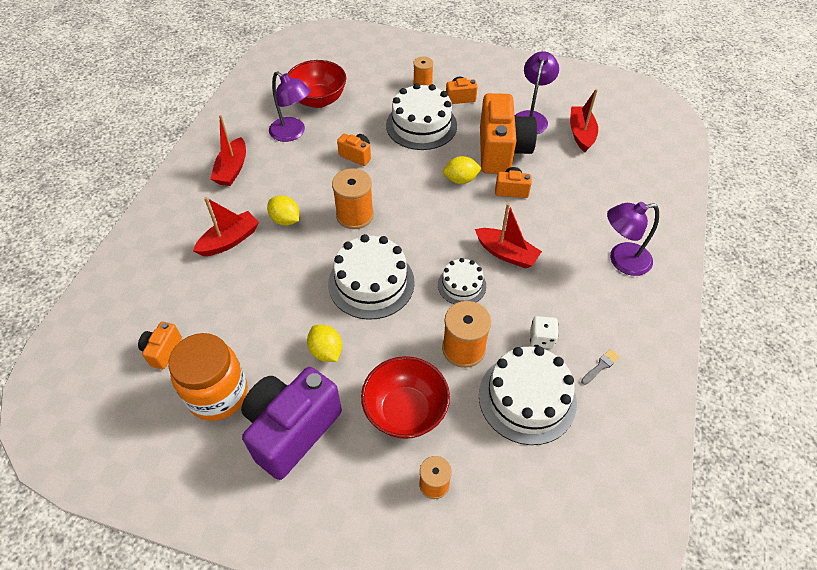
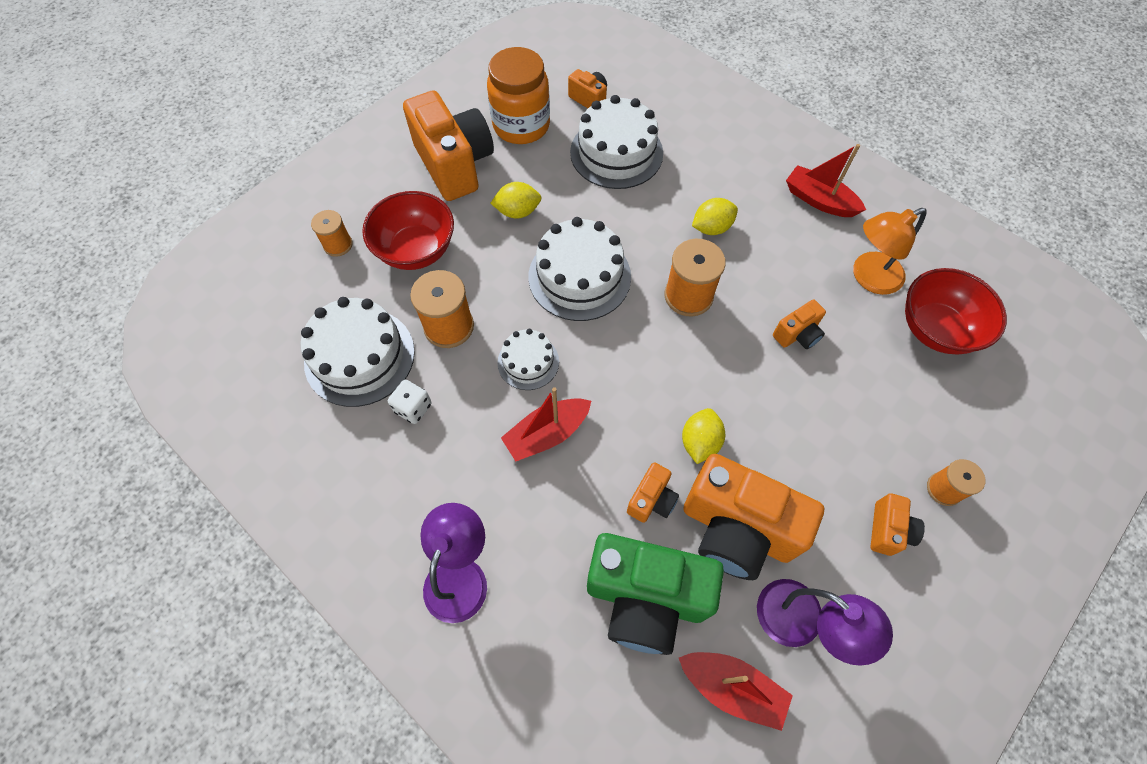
camera: 115 degrees right, 10 degrees up
red boat [193,197,259,256] -> none
purple camera [241,367,342,480] -> orange camera [403,90,494,201]
purple lamp [269,71,311,142] -> orange lamp [853,208,927,295]
white cake [386,83,457,150] -> white cake moved to [570,95,663,189]
grey brush [581,349,620,385] -> none
none -> green camera [587,533,724,655]

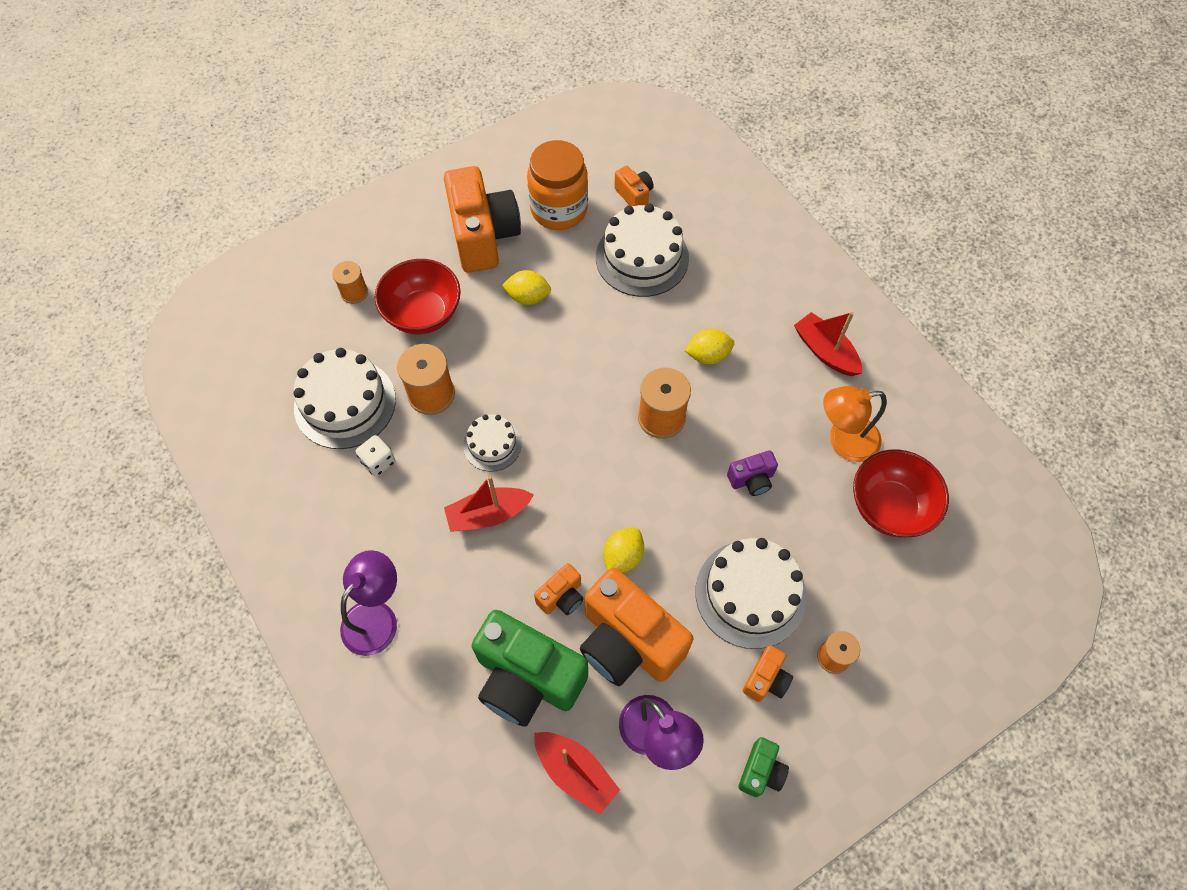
camera: 15 degrees right, 0 degrees up
white cake [528,217,631,321] -> white cake moved to [695,538,807,649]
orange camera [773,299,826,349] -> purple camera [727,450,778,496]
none -> green camera [738,737,789,797]

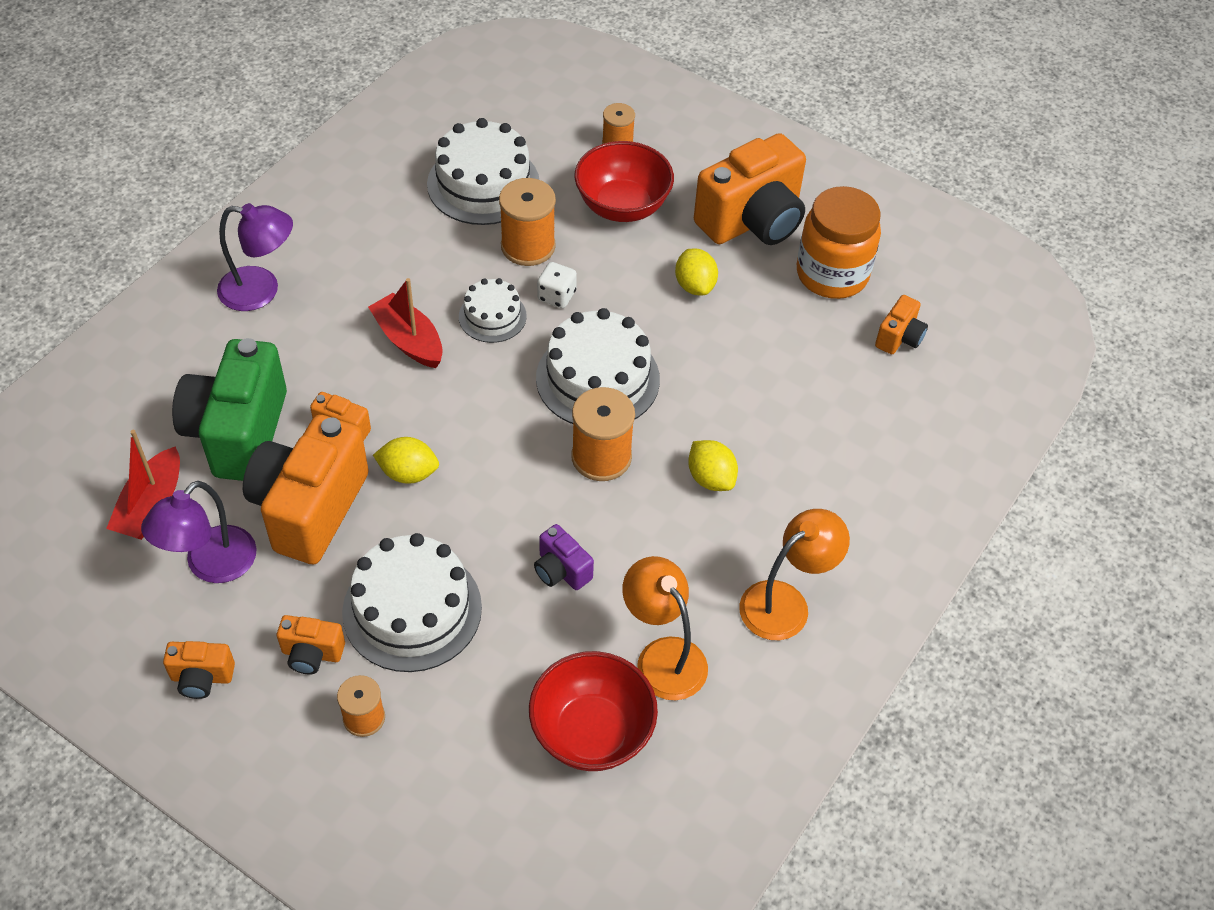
camera: 65 degrees right, 10 degrees down
white dice [356,435,395,477] -> white dice moved to [537,262,577,308]
white cake [596,204,689,297] -> white cake moved to [536,308,660,424]
green camera [738,737,789,797] -> orange camera [163,641,235,699]
red boat [794,312,862,376] -> orange lamp [739,509,850,640]

